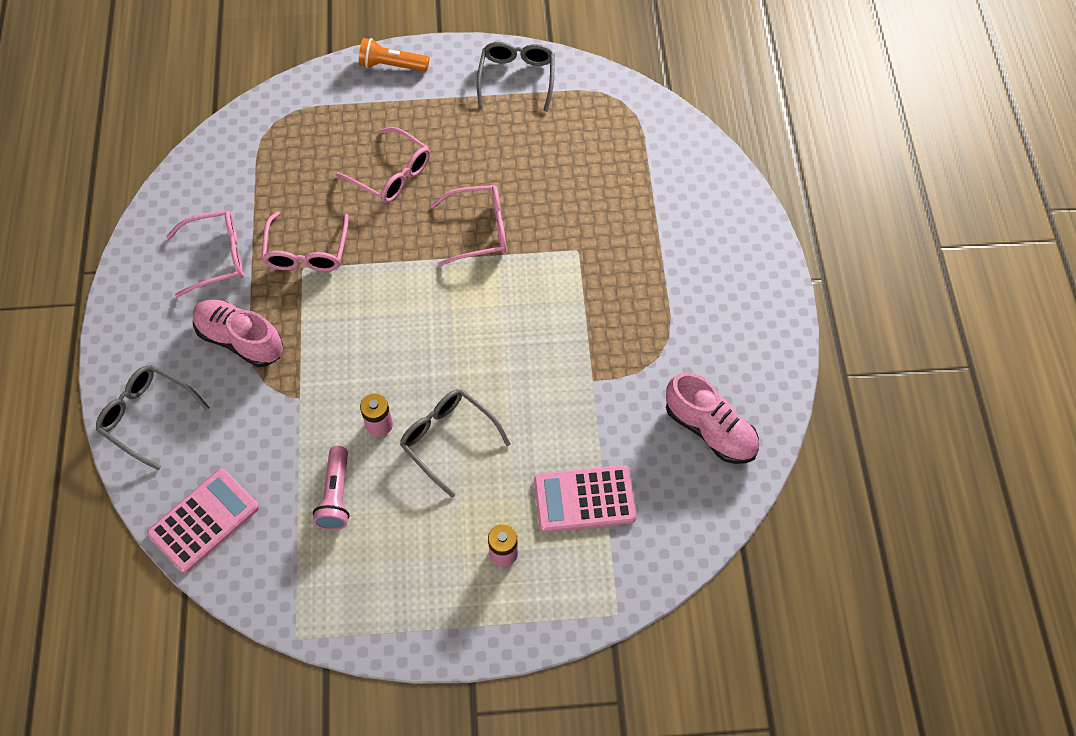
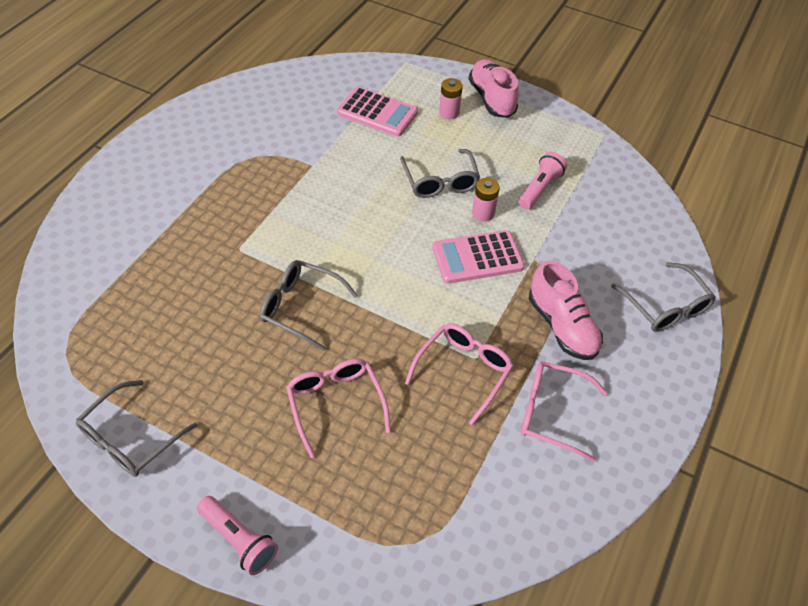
camera: 150 degrees left, 10 degrees down
pink calculator [147,469,259,573] -> pink calculator moved to [432,230,525,284]
orange flashlight [359,38,429,72] -> pink flashlight [197,496,278,575]
pink glasses [431,185,506,266] -> grey glasses [260,260,358,351]
pink shoe [666,372,759,464] -> pink shoe moved to [469,59,519,118]

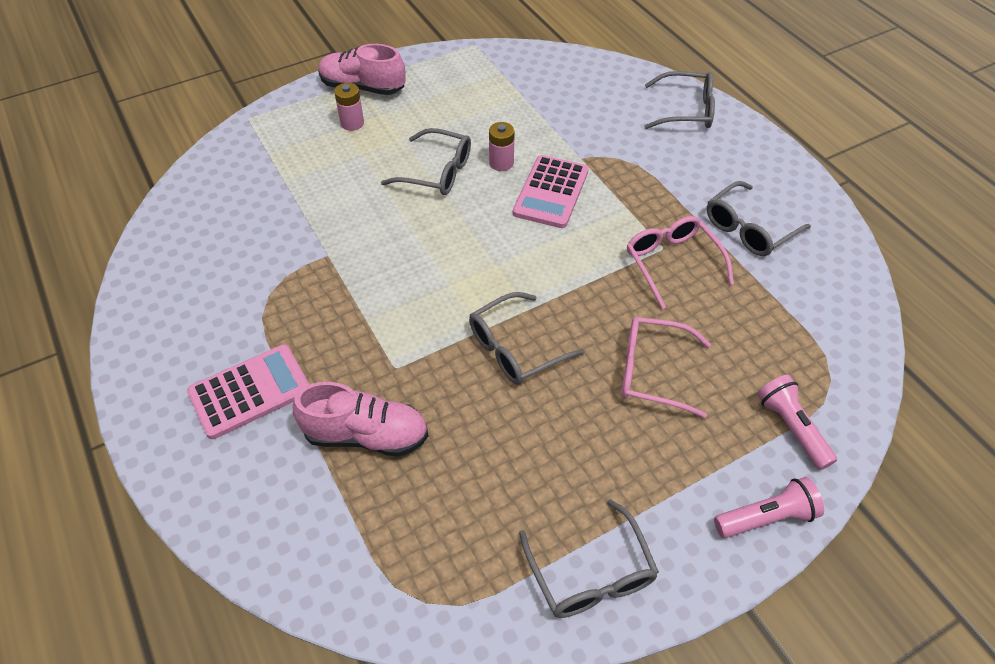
camera: 55 degrees left, 0 degrees up
pink calculator [337,87,418,137] -> pink calculator moved to [187,345,309,439]
pink flashlight [518,152,567,210] -> pink flashlight moved to [757,375,837,470]
pink glasses [521,361,608,462] -> grey glasses [707,181,811,256]
pink shoe [529,260,603,360] -> pink shoe moved to [293,382,428,457]

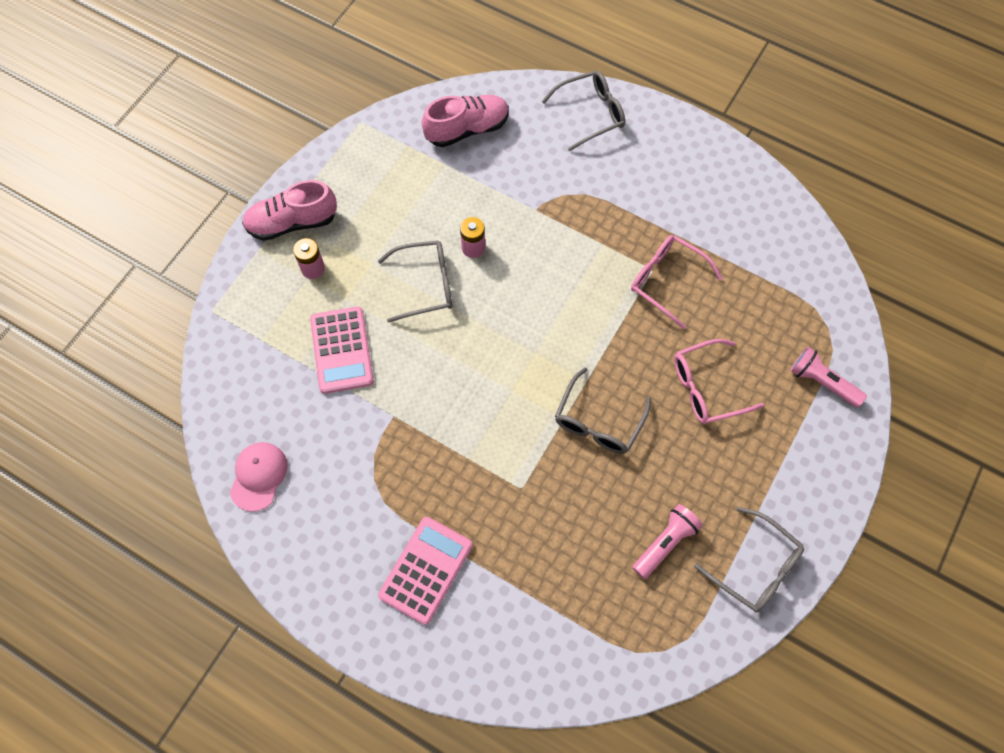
camera: 30 degrees left, 15 degrees up
pink shoe [293,382,428,457] -> pink shoe moved to [422,95,509,147]
pink calculator [513,155,589,228] -> pink calculator moved to [310,306,374,394]
grey glasses [707,181,811,256] -> none
pink flashlight [714,477,824,538] -> pink flashlight moved to [632,504,703,579]
none -> pink cap [230,442,288,512]

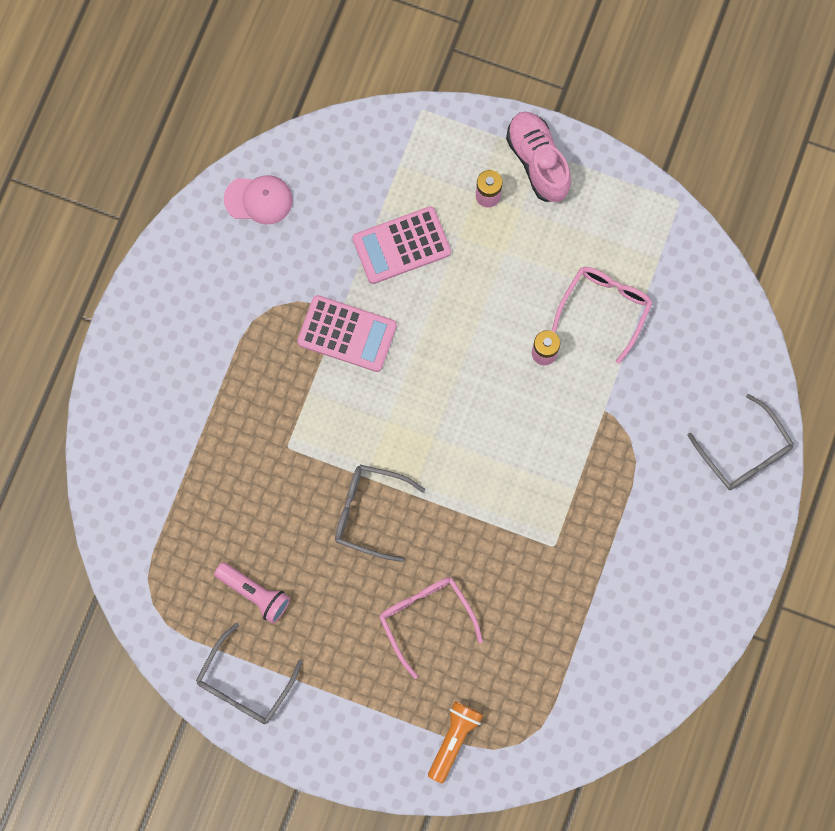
camera: 80 degrees right, 10 degrees up
grey glasses [378,240,452,323] -> none
pink calculator [378,517,473,625] -> pink calculator moved to [297,295,397,372]
pink shoe [422,95,509,147] -> none
pink glasses [631,235,723,329] -> pink glasses moved to [552,267,652,364]
pink flashlight [790,347,867,408] -> orange flashlight [428,701,483,783]

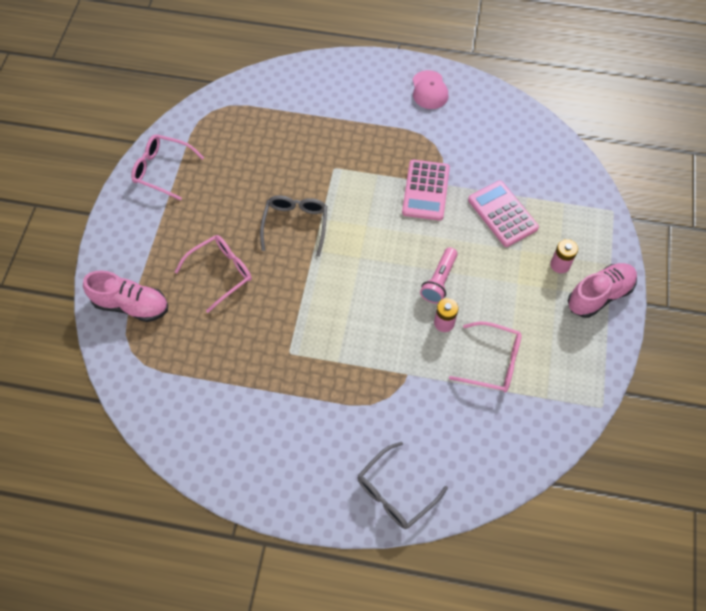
camera: 80 degrees right, 15 degrees down
grey glasses [196,623,303,724] -> pink glasses [131,135,204,201]
pink flashlight [214,562,290,624] -> pink flashlight moved to [420,247,458,304]
pink cap [224,175,293,224] -> pink cap moved to [413,70,448,109]
orange flashlight [428,701,483,783] -> pink shoe [83,270,168,322]

